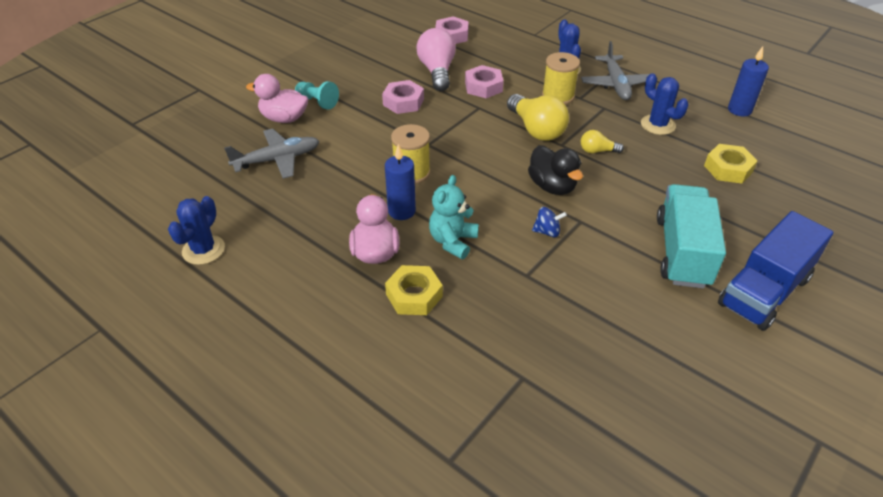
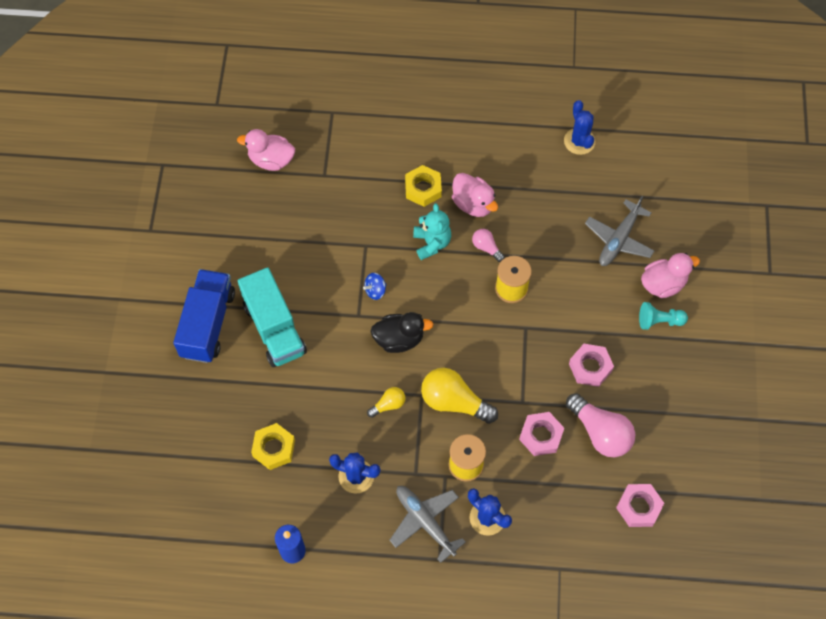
camera: 145 degrees right, 20 degrees up
blue candle [385,144,416,220] -> pink light bulb [472,229,505,262]
black duck [528,145,583,195] -> black duck turned 150 degrees clockwise [370,312,433,353]
none -> pink duck [237,129,295,171]

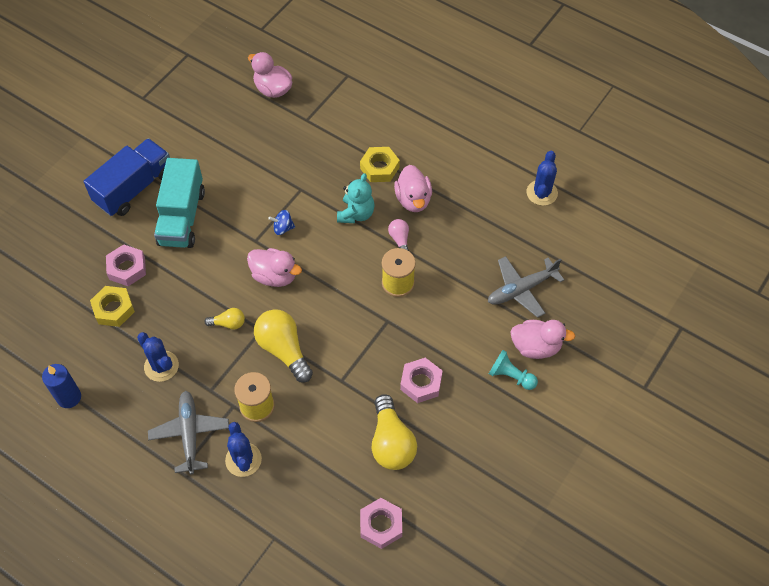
camera: 30 degrees right, 5 degrees down
black duck [370,312,433,353] -> pink duck [247,248,302,287]
pink nut [519,412,564,456] -> pink nut moved to [106,244,146,286]
pink light bulb [566,393,635,457] -> yellow light bulb [372,394,417,470]

